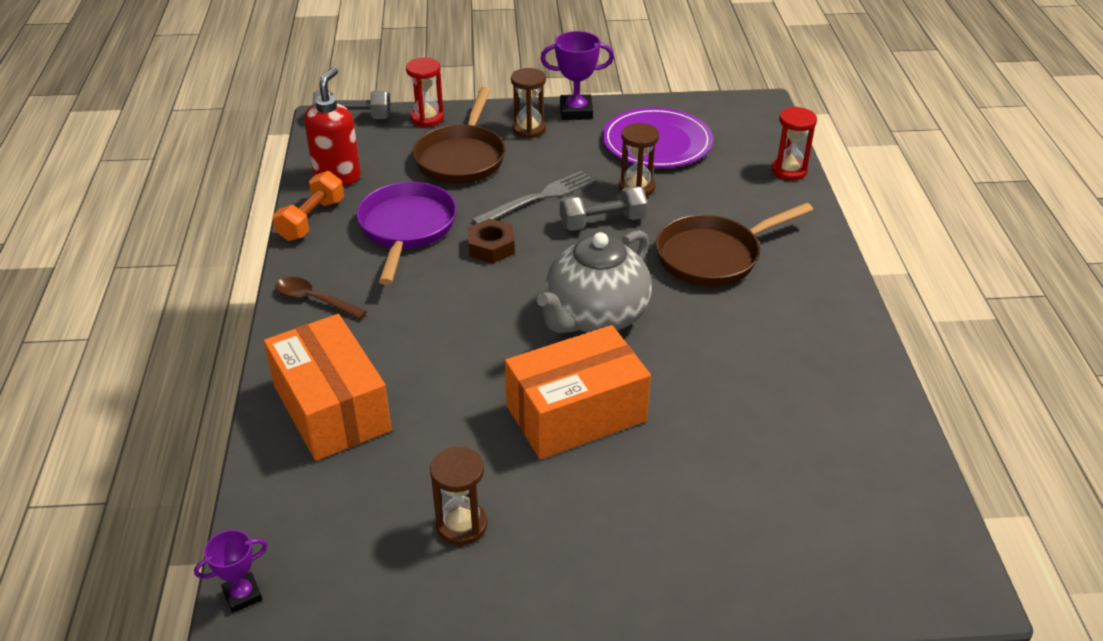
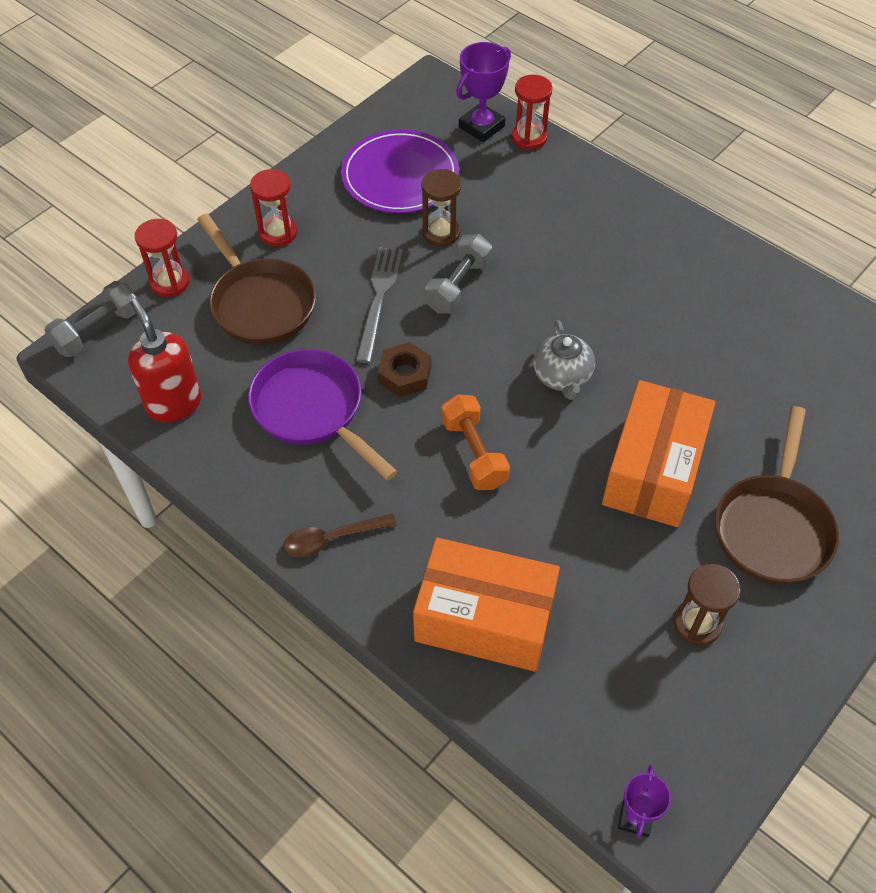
camera: 45 degrees left, 15 degrees up
orange dumbbell [273,171,344,241] -> orange dumbbell moved to [442,394,510,490]
brown hourglass [511,68,546,139] -> red hourglass [250,169,297,247]
grey teapot [537,230,652,333] -> grey teapot [534,320,595,400], size x0.58
purple trophy [540,31,614,120] -> purple trophy moved to [456,42,511,142]
brown pan [656,203,813,286] -> brown pan moved to [715,406,839,585]

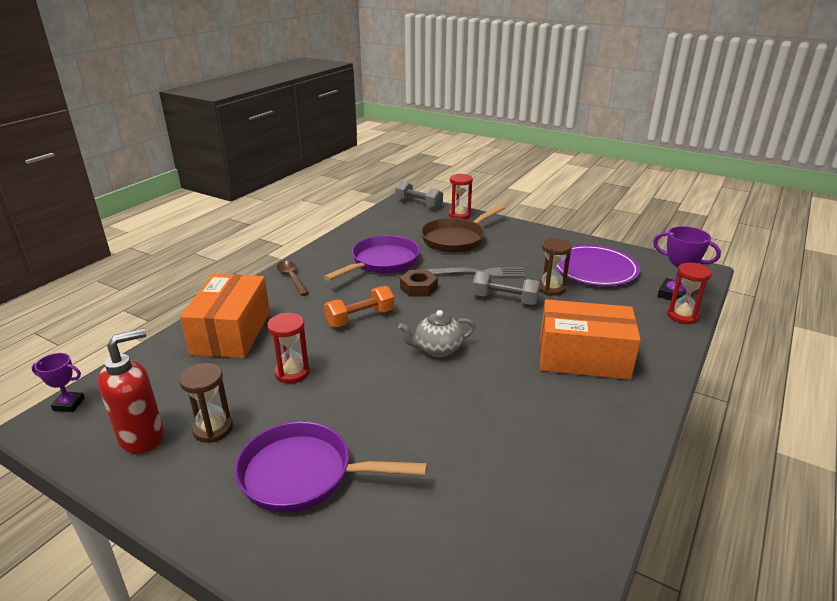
camera: 80 degrees right, 25 degrees down
red soap dispenser [128,298,202,422] -> red soap dispenser moved to [98,328,164,454]
red hourglass [250,169,297,247] -> red hourglass moved to [267,313,310,383]
orange box [602,380,715,527] -> orange box moved to [540,299,641,380]
brown pan [715,406,839,585] -> purple pan [235,421,427,513]

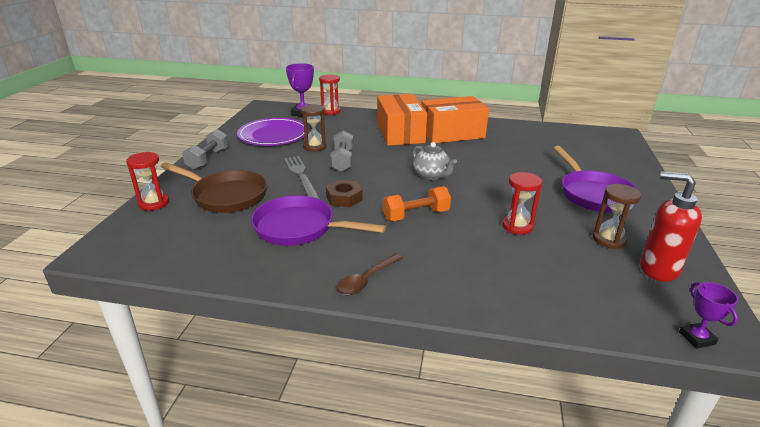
camera: 110 degrees left, 0 degrees up
orange box [180,274,270,358] -> orange box moved to [421,96,489,143]
orange dumbbell [324,286,394,327] -> orange dumbbell turned 60 degrees counterclockwise [383,186,451,221]
grey dumbbell [395,181,443,209] -> grey dumbbell moved to [182,129,229,170]

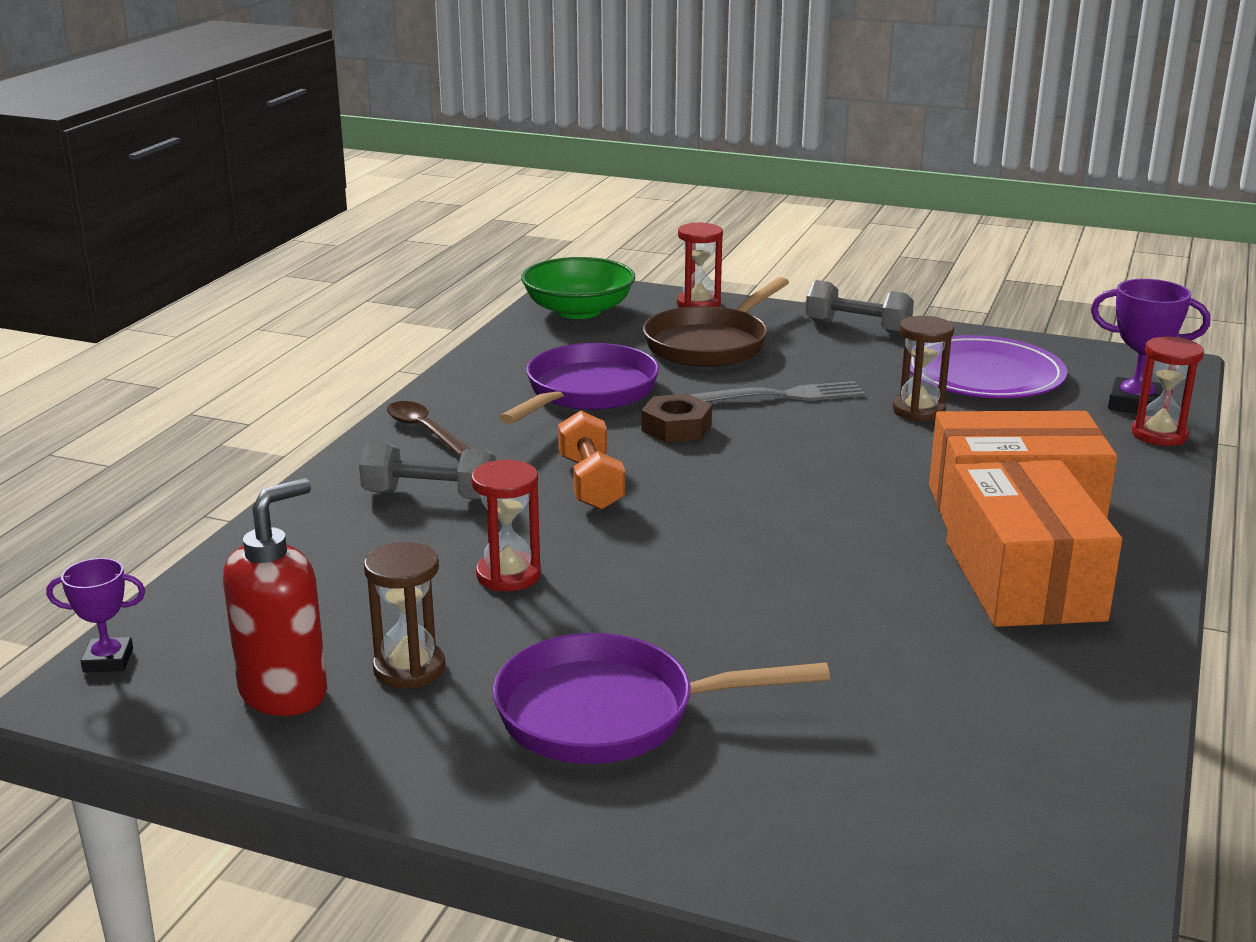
camera: 100 degrees right, 5 degrees down
grey dumbbell [330,130,353,172] -> grey dumbbell moved to [359,442,496,500]
grey teapot [412,142,457,180] -> none
none -> green bowl [521,257,635,319]

